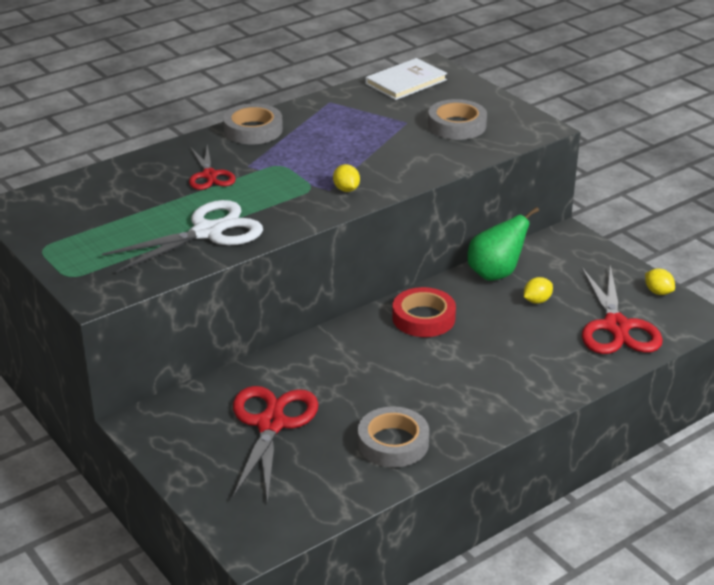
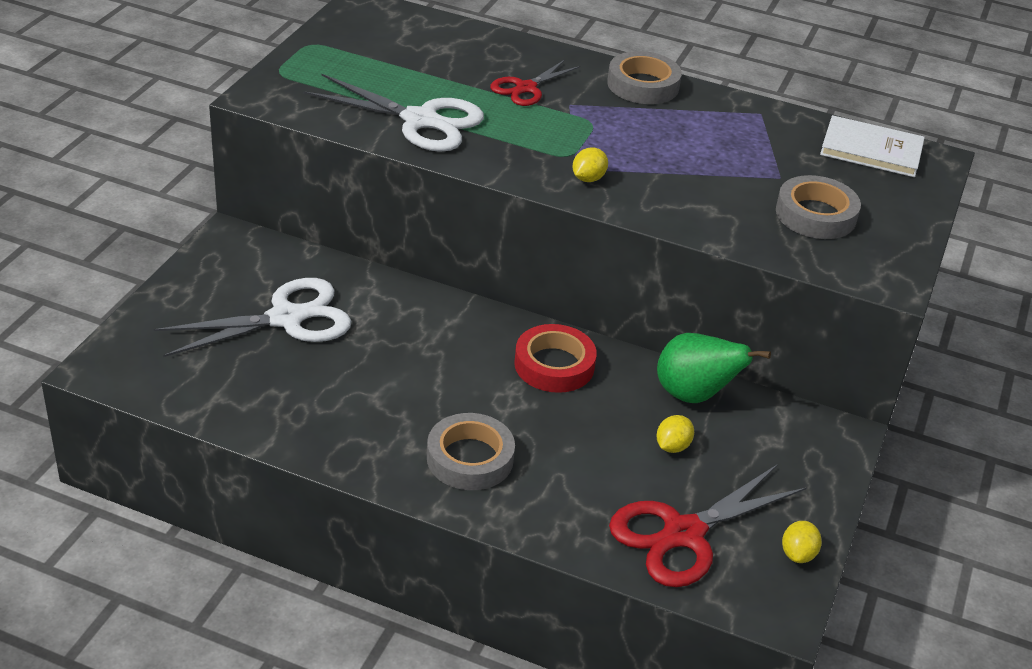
camera: 55 degrees right, 5 degrees up
red scissors [232,386,319,503] -> white scissors [153,278,351,357]
grey tape [358,406,429,467] -> grey tape moved to [427,413,515,490]
yellow lemon [524,277,553,304] -> yellow lemon turned 75 degrees counterclockwise [656,415,694,453]

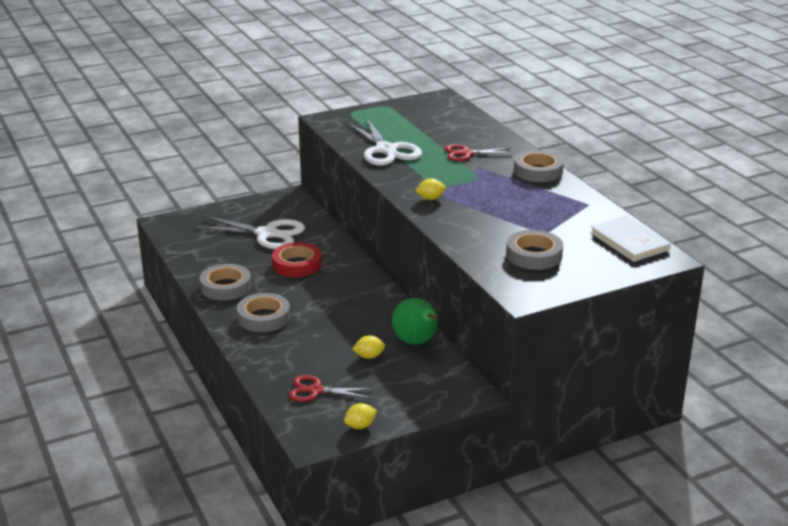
camera: 45 degrees right, 10 degrees down
red tape [515,324,597,393] -> red tape moved to [272,242,321,277]
red scissors [609,464,806,587] -> red scissors [289,375,373,402], size x0.60
none -> grey tape [200,264,251,301]

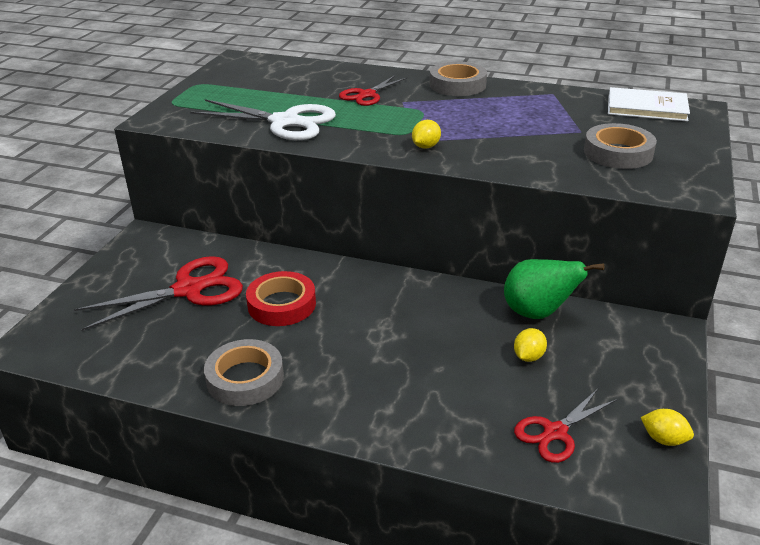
camera: 45 degrees left, 5 degrees up
white scissors [193,216,305,249] -> red scissors [74,256,243,331]
grey tape [237,293,290,332] -> none
yellow lemon [344,403,377,429] -> yellow lemon turned 75 degrees counterclockwise [641,409,694,446]

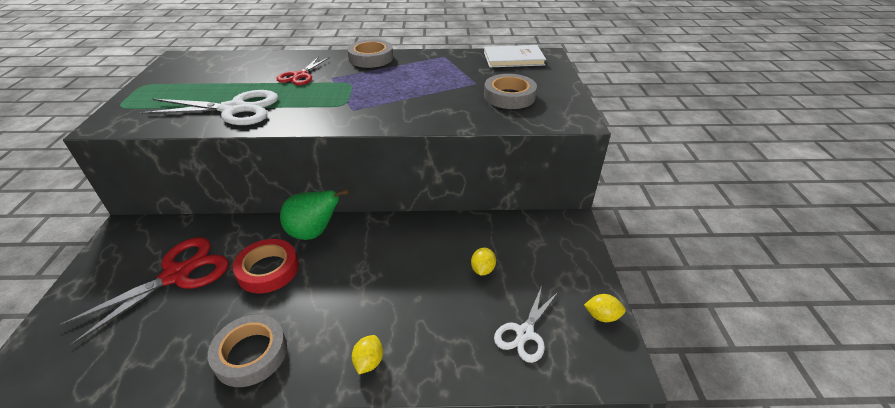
camera: 20 degrees left, 5 degrees up
yellow lemon [412,120,441,149] -> yellow lemon moved to [352,335,383,374]
green pear [504,259,604,319] -> green pear moved to [280,189,349,240]
red scissors [514,389,617,463] -> white scissors [494,286,559,363]

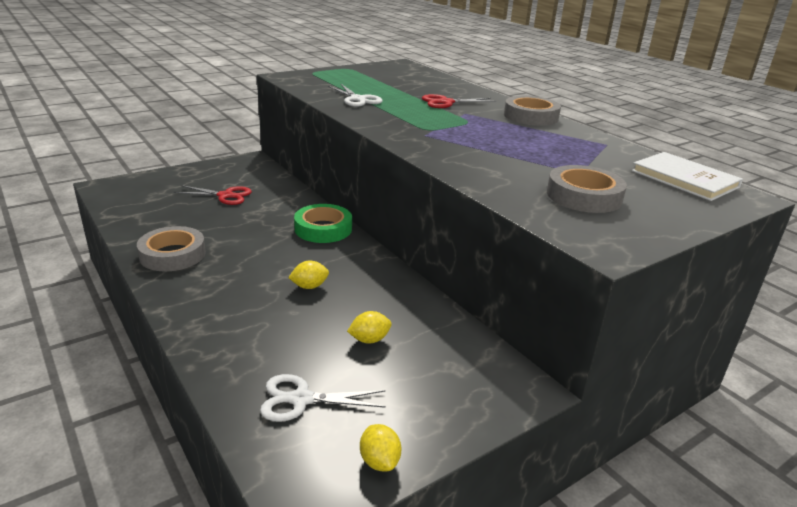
camera: 55 degrees right, 10 degrees down
red scissors [59,237,229,346] -> red scissors [174,185,252,205], size x0.60
white scissors [140,90,278,125] -> white scissors [328,84,383,107], size x0.60
red tape [233,239,299,293] -> none
green pear [280,189,349,240] -> green tape [294,204,352,243]
yellow lemon [352,335,383,374] -> yellow lemon moved to [288,261,329,289]

